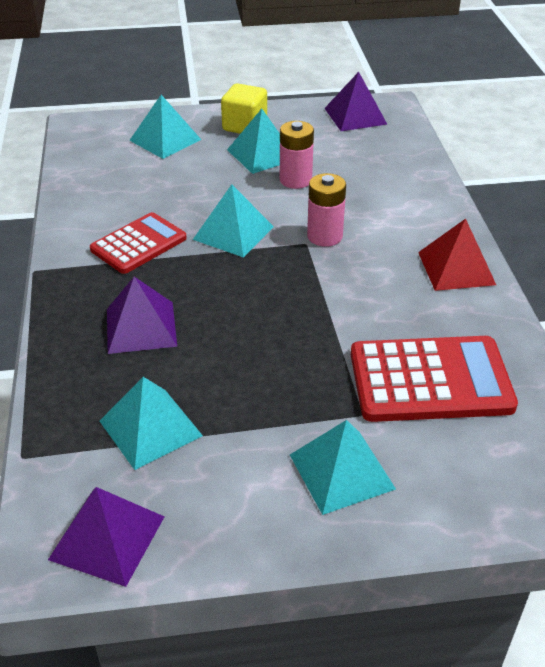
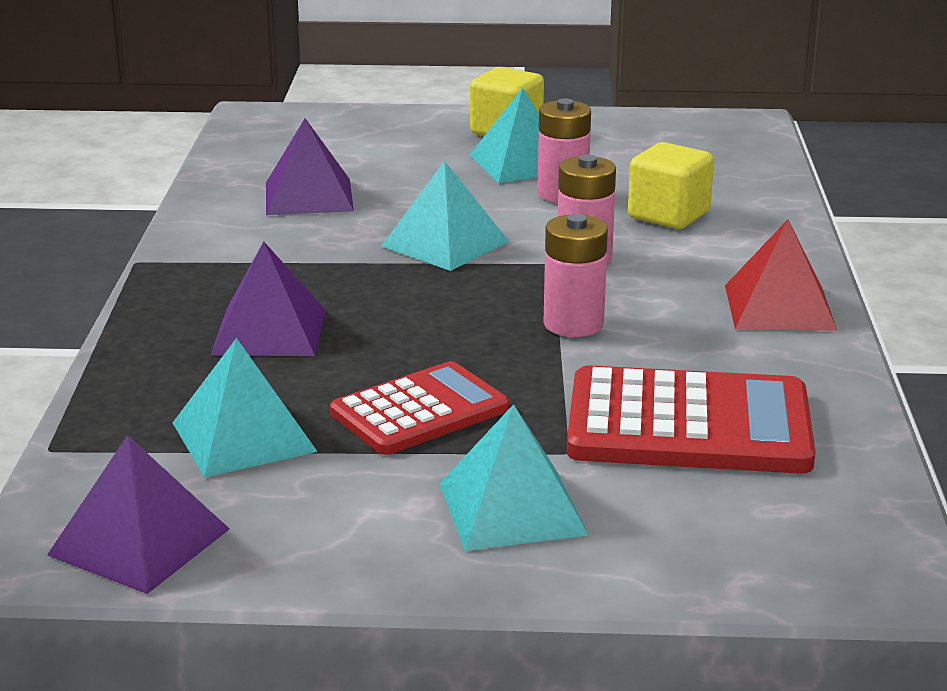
camera: 10 degrees right, 15 degrees down
red calculator [90,212,187,274] -> red calculator moved to [330,361,509,455]
turquoise pyramid [129,95,201,159] -> none
purple pyramid [324,72,387,131] -> purple pyramid moved to [266,118,354,215]
none -> pink battery [544,214,608,337]
none -> yellow cube [628,142,714,229]

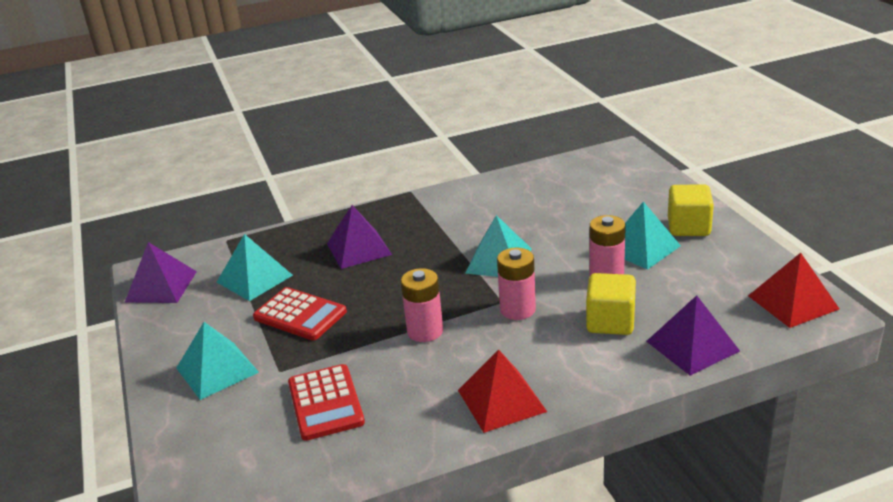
camera: 70 degrees right, 5 degrees up
purple pyramid [266,118,354,215] -> purple pyramid moved to [646,295,740,375]
red calculator [567,365,815,474] -> red calculator [288,364,365,441], size x0.66
none -> red pyramid [748,253,839,328]

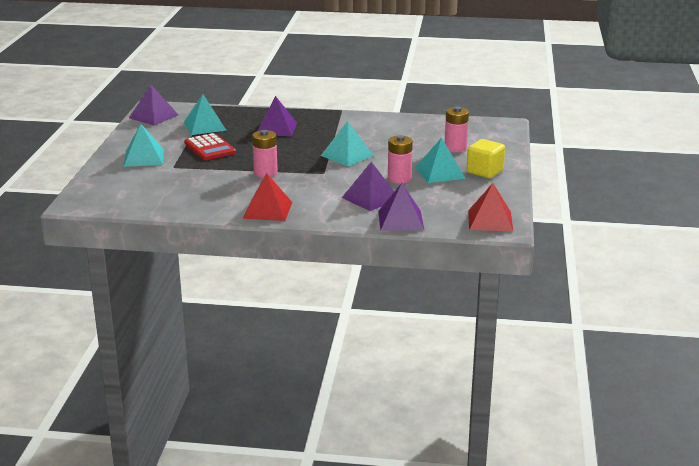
camera: 25 degrees right, 5 degrees down
red calculator [288,364,365,441] -> none
pink battery [497,248,536,320] -> pink battery moved to [445,107,469,152]
yellow cube [586,273,636,335] -> purple pyramid [342,162,394,211]

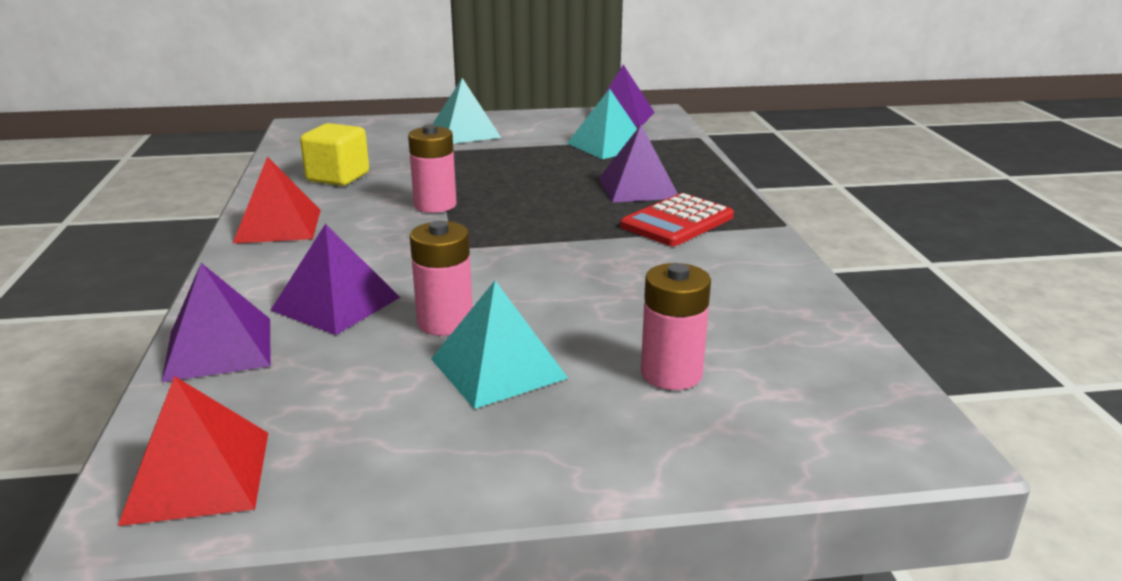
camera: 75 degrees right, 0 degrees up
red calculator [184,133,236,160] -> red calculator moved to [620,193,734,246]
turquoise pyramid [321,121,374,167] -> none
yellow cube [467,139,505,178] -> yellow cube moved to [300,123,369,186]

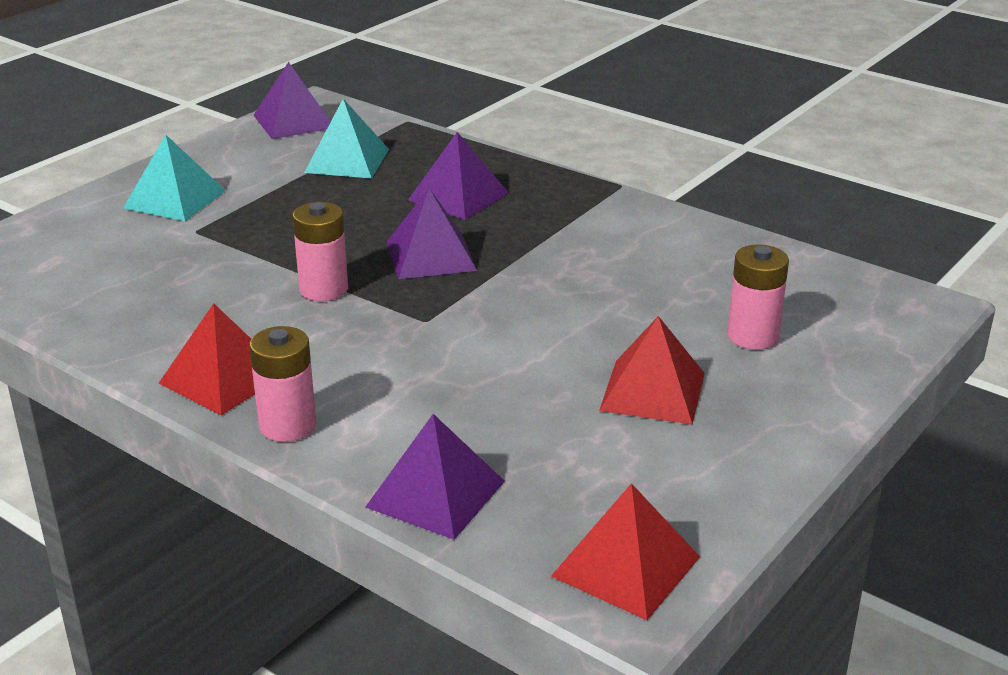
camera: 45 degrees left, 5 degrees up
purple pyramid [271,223,400,335] -> purple pyramid moved to [387,188,477,279]
yellow cube [300,123,369,186] -> none
pink battery [410,221,473,336] -> pink battery moved to [249,326,316,442]
turquoise pyramid [431,281,568,409] -> red pyramid [599,316,705,425]
red calculator [620,193,734,246] -> none

